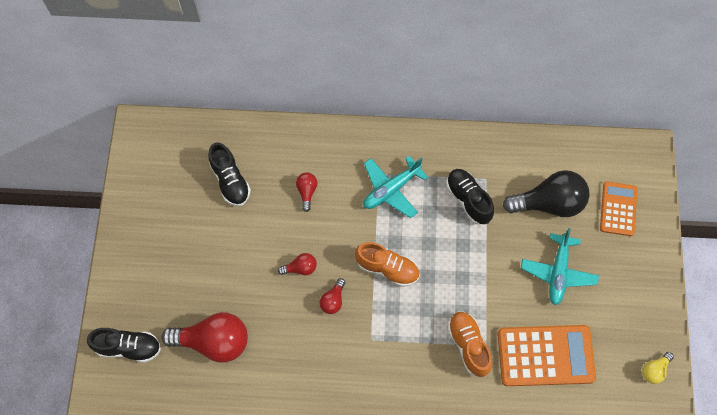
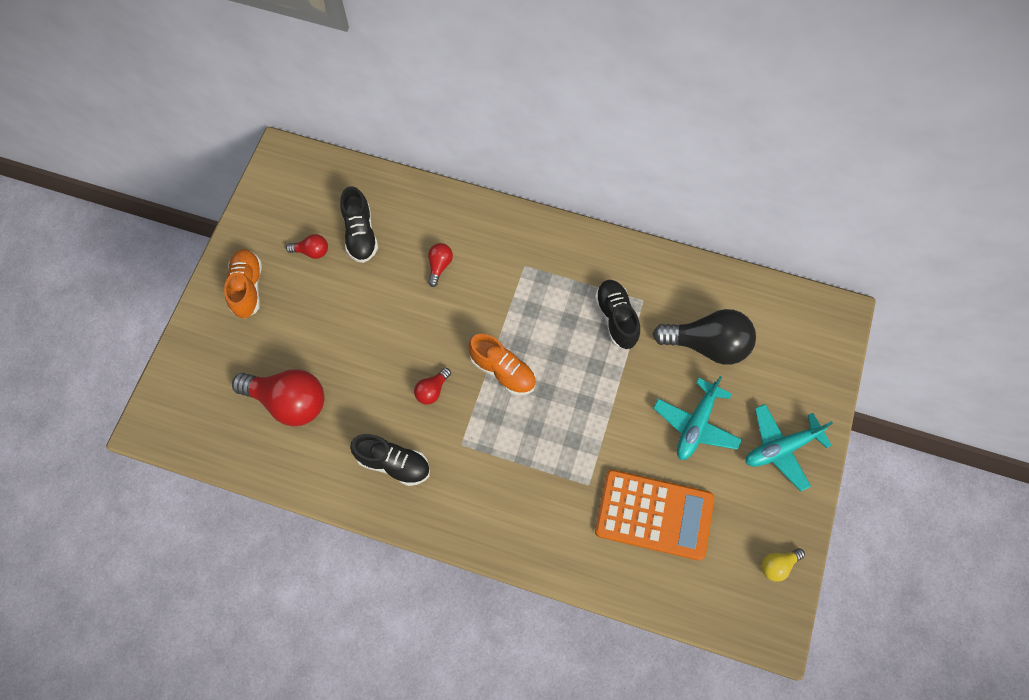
camera: 15 degrees right, 0 degrees up
black shoe [87,328,161,363] -> black shoe moved to [350,434,430,486]
red light bulb [278,253,317,275] -> red light bulb moved to [286,234,328,259]
turquoise plane [363,156,428,218] -> turquoise plane moved to [745,404,833,491]
orange shoe [447,311,492,377] -> orange shoe moved to [224,249,262,318]
orange calculator [600,181,637,236] -> none

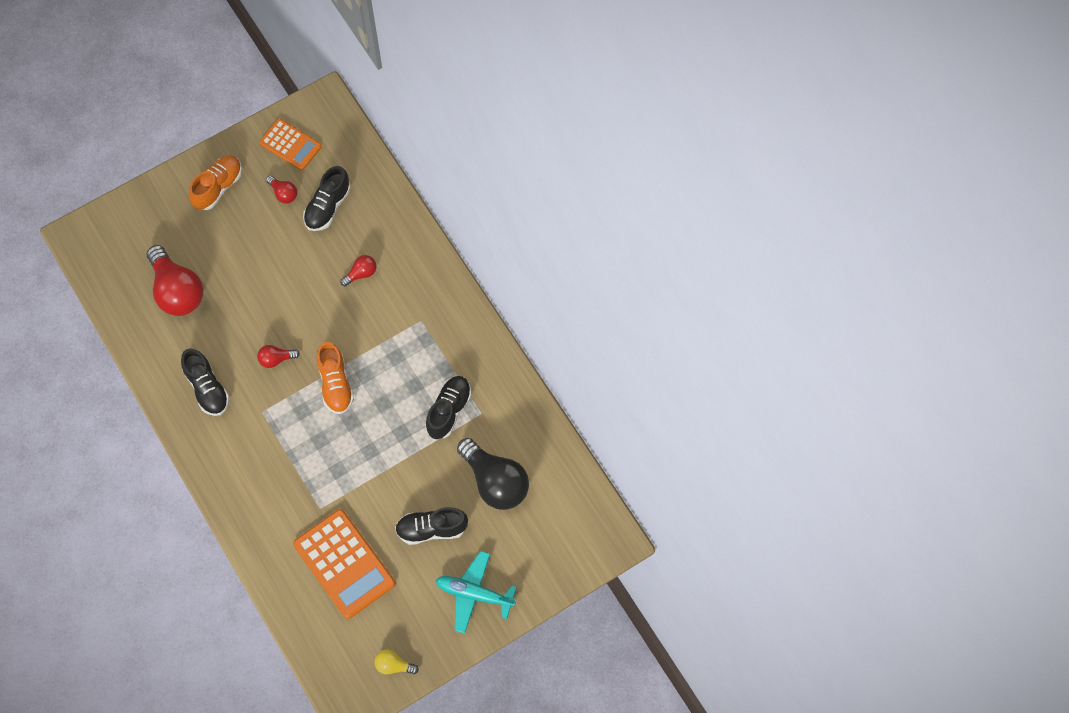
camera: 40 degrees right, 0 degrees up
turquoise plane [653,376,742,460] -> black shoe [395,507,468,545]
none -> orange calculator [259,118,322,170]

